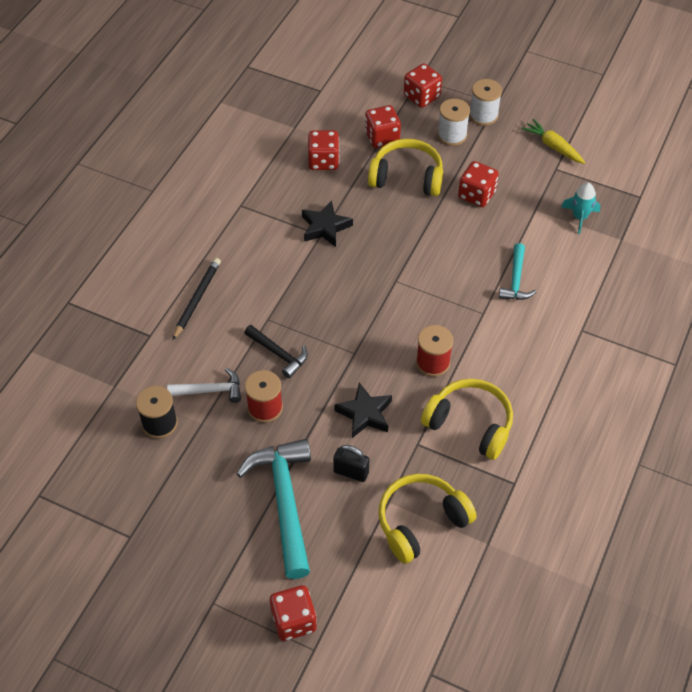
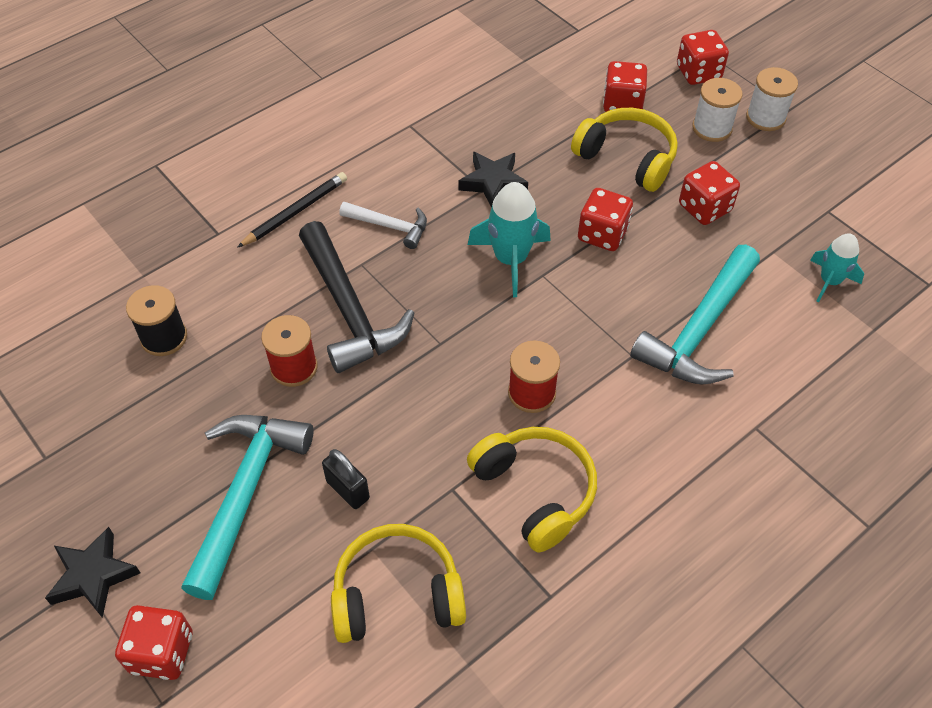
camera: 25 degrees right, 0 degrees up
white hammer [167,368,241,403] -> white hammer moved to [339,202,427,249]
black hammer [244,325,308,378] -> black hammer [299,221,414,373], size x1.86
red dice [308,130,339,170] -> red dice moved to [578,188,633,251]
black star [334,383,392,438] -> black star moved to [45,527,140,618]
turquoise hammer [499,243,536,300] -> turquoise hammer [630,245,760,385], size x1.86
yellow carrot [521,119,585,164] -> none
none -> turquoise rocket [468,182,551,297]

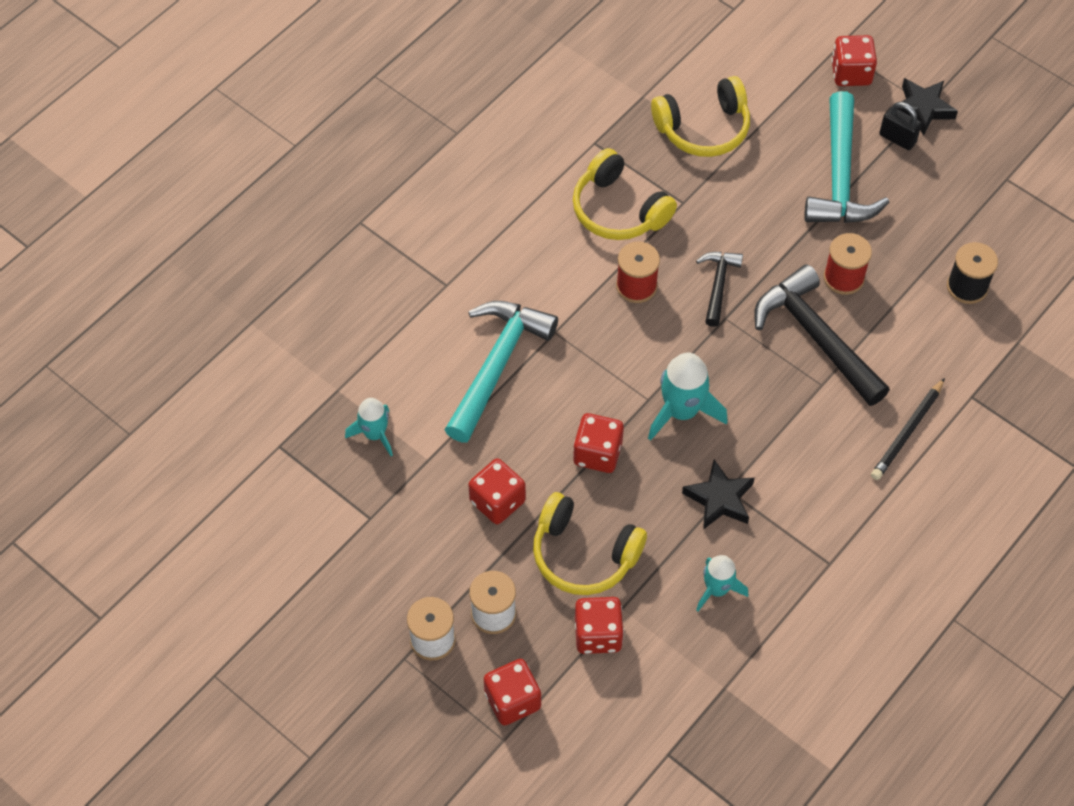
camera: 170 degrees right, 5 degrees up
black padlock [322,449,370,509] -> black padlock moved to [879,102,922,150]
white hammer [339,202,427,249] -> none
none -> black hammer [696,252,743,327]
none -> turquoise rocket [696,555,748,611]

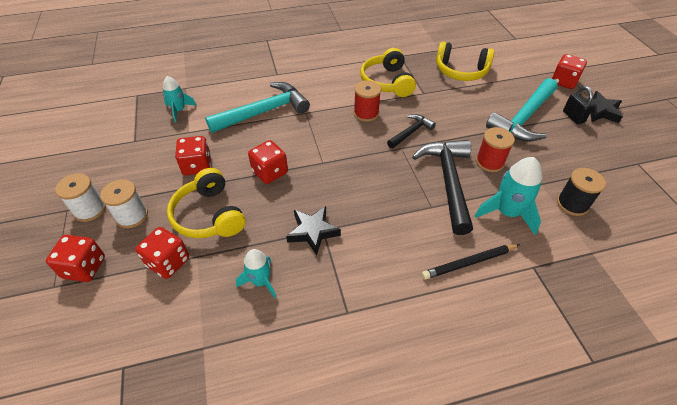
camera: 35 degrees right, 10 degrees down
turquoise rocket [648,353,728,441] -> turquoise rocket moved to [475,157,542,235]

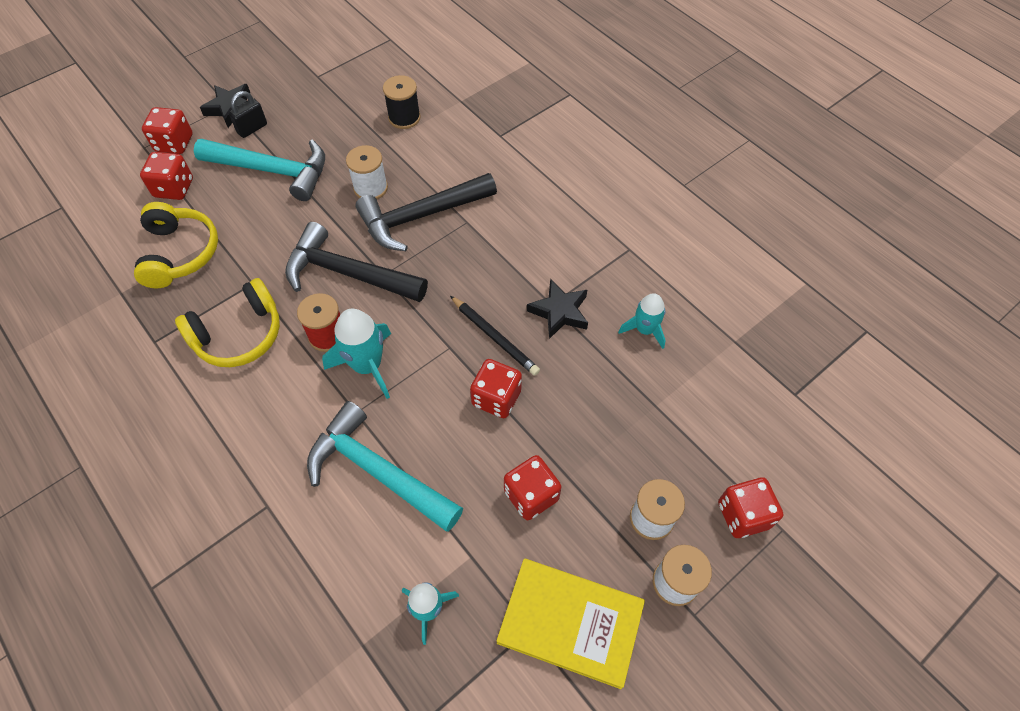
camera: 115 degrees left, 10 degrees up
red dice [135,227,189,279] -> red dice moved to [140,152,193,200]
yellow headphones [167,168,246,238] -> none
black hammer [387,114,436,149] -> black hammer [285,222,428,302], size x1.86
black pencil [422,244,520,280] -> black pencil moved to [450,296,540,376]
turquoise rocket [475,157,542,235] -> turquoise rocket moved to [322,309,391,399]
red spool [476,127,515,172] -> white spool [346,145,388,199]
none -> yellow book [496,559,645,689]

